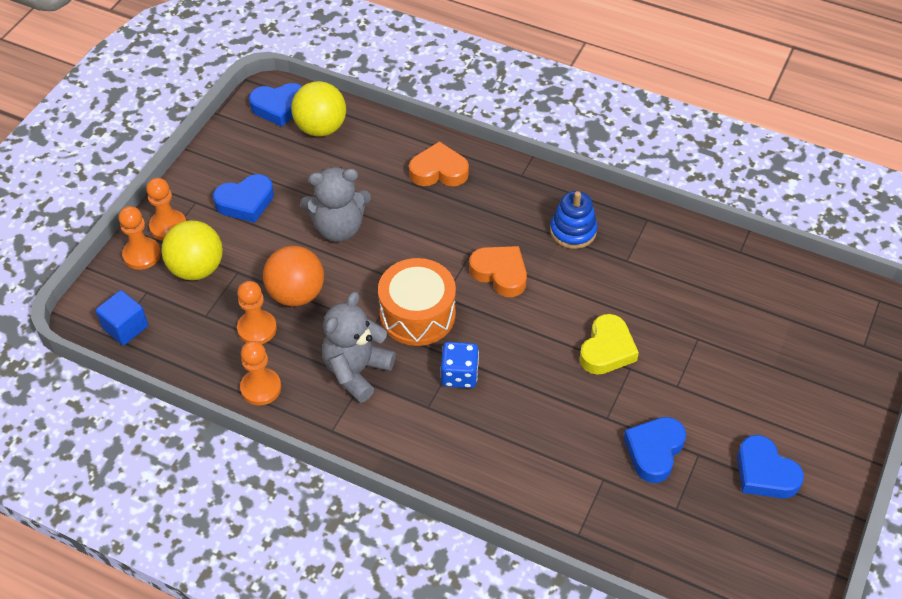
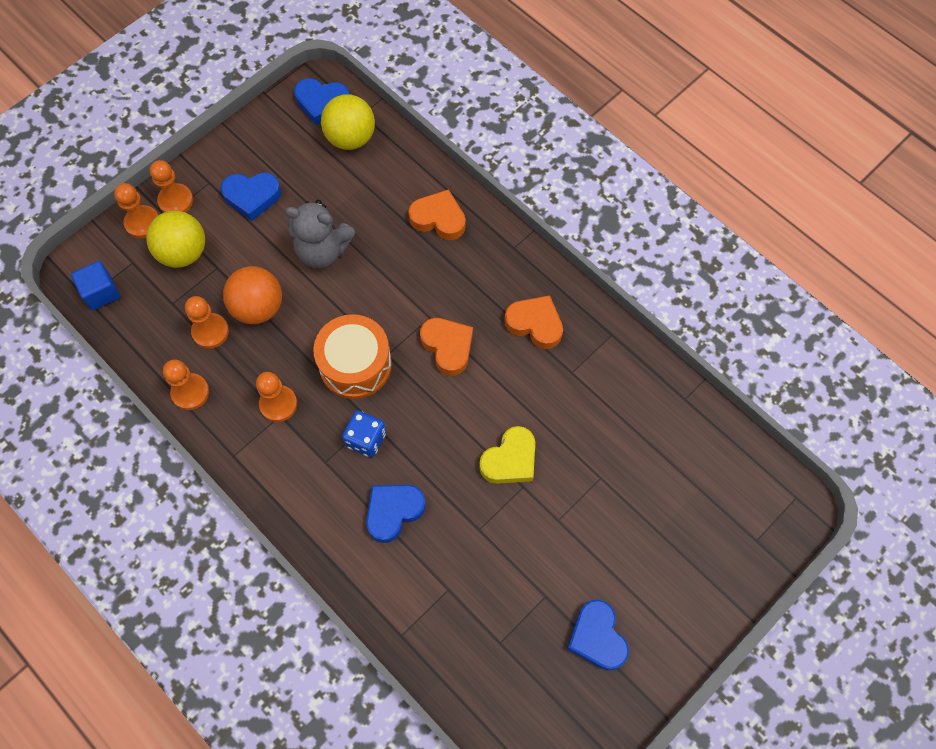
camera: 20 degrees right, 15 degrees up
grey teddy bear [322,292,396,403] -> orange pawn [256,372,297,422]
blue stacking toy [550,191,597,249] -> orange heart [504,295,563,349]
blue heart [624,417,686,483] -> blue heart moved to [366,485,426,543]

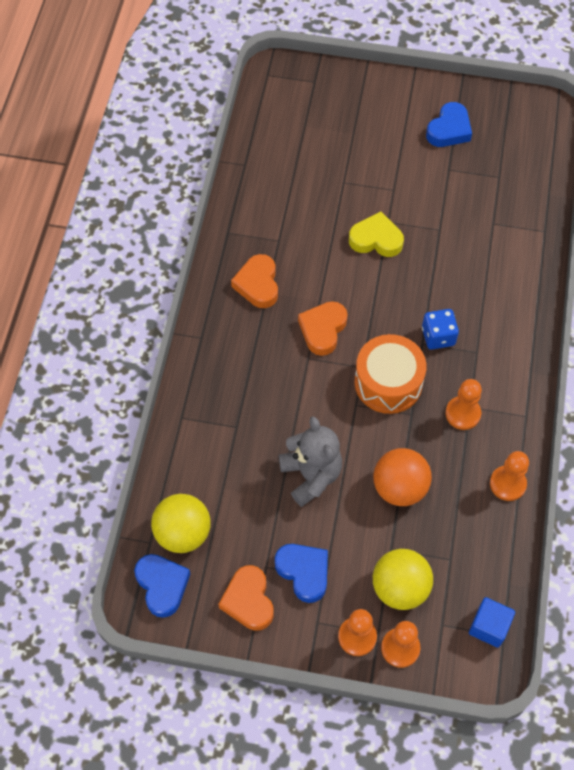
camera: 125 degrees left, 5 degrees down
orange pawn [185,296,229,349] -> none
blue heart [366,485,426,543] -> none
orange heart [408,189,466,240] -> orange heart moved to [218,565,274,631]

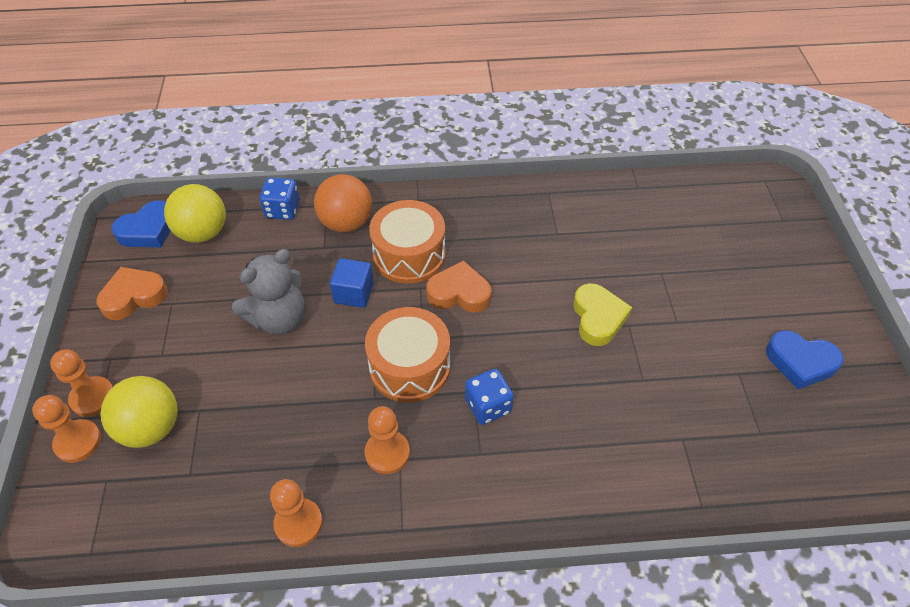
camera: 75 degrees right, 10 degrees down
orange heart [231,254,278,308] -> none
blue heart [275,544,328,603] -> none
orange ball [373,448,432,506] -> orange ball moved to [314,174,372,232]
blue cube [469,597,515,648] -> blue cube moved to [330,258,374,308]
none -> blue dice [260,178,300,220]
none -> orange drum [369,200,446,284]

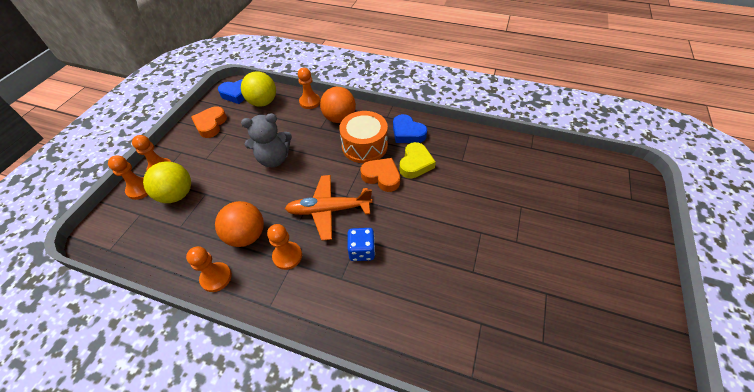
camera: 25 degrees right, 0 degrees up
orange heart [96,267,168,320] -> orange heart turned 75 degrees counterclockwise [191,106,227,138]
blue dice [260,178,300,220] -> orange pawn [298,68,320,109]
blue cube [330,258,374,308] -> none
orange drum [365,307,450,403] -> orange plane [285,175,372,241]
yellow heart [573,283,632,346] -> yellow heart moved to [399,142,436,178]
blue heart [766,330,843,389] -> blue heart moved to [393,114,427,143]
none -> orange ball [215,201,264,247]

